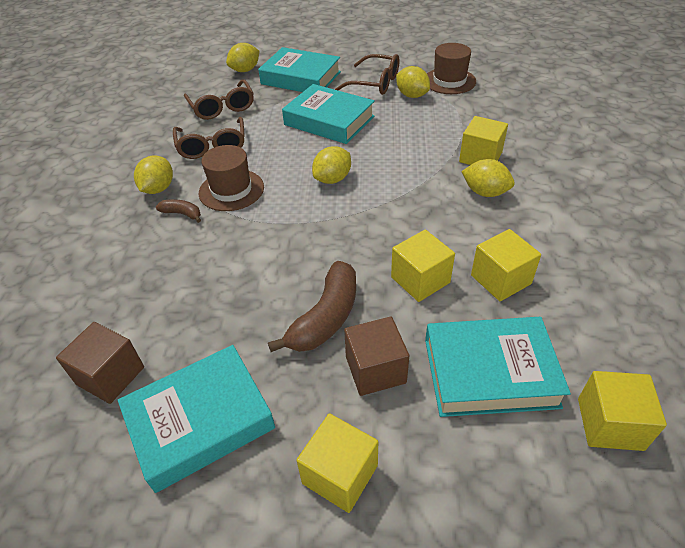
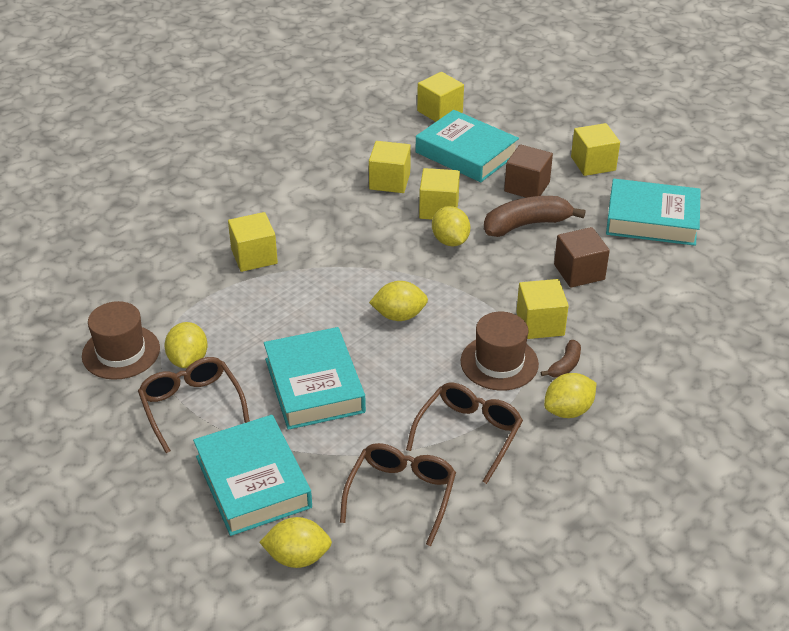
camera: 140 degrees left, 5 degrees down
brown cube [56,322,144,404] -> brown cube moved to [554,227,610,288]
brown banana [156,199,201,223] -> brown banana turned 120 degrees counterclockwise [541,340,581,377]
yellow lemon [461,159,515,197] -> yellow lemon moved to [432,206,470,246]
none -> yellow cube [516,279,569,339]

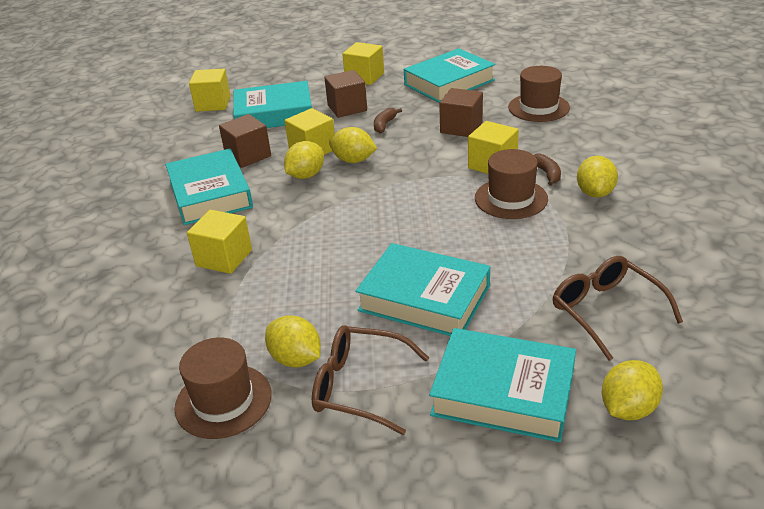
camera: 45 degrees left, 5 degrees down
yellow cube [369,141,411,193] -> brown cube [219,114,271,168]
yellow lemon [369,281,428,321] -> yellow lemon moved to [284,141,324,179]
brown glasses [406,382,523,484] -> none
brown banana [484,196,586,237] -> brown banana [374,108,402,133], size x0.51
none -> turquoise book [165,149,253,225]
none -> brown hat [508,66,570,122]

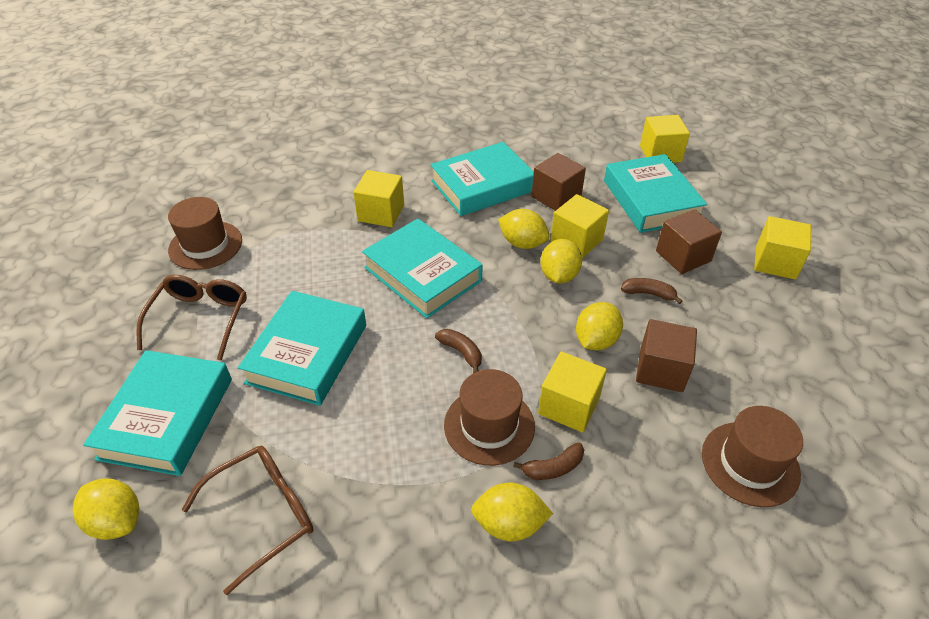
camera: 80 degrees right, 10 degrees up
yellow lemon [265,315,321,367] -> yellow lemon moved to [576,302,623,351]
turquoise book [404,48,495,103] -> turquoise book moved to [362,219,483,318]
none -> brown banana [435,329,482,373]

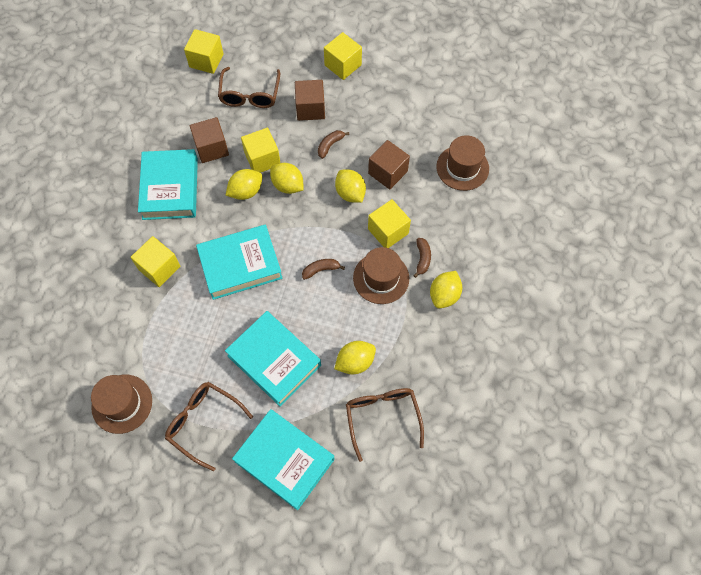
camera: 65 degrees left, 20 degrees up
yellow lemon [73,478,139,540] -> yellow lemon moved to [334,341,376,375]
turquoise book [604,154,707,233] -> brown glasses [218,67,280,108]

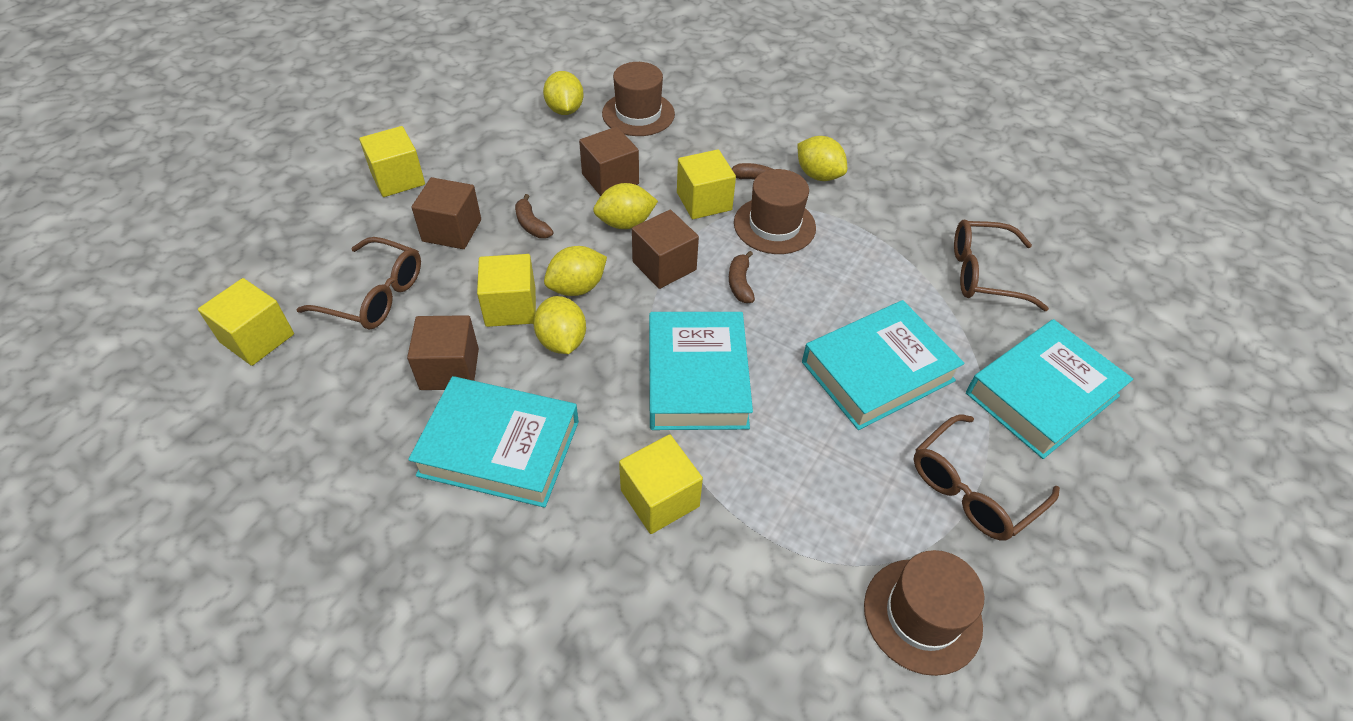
camera: 75 degrees left, 15 degrees down
yellow lemon [334,341,376,375] -> yellow lemon moved to [543,71,584,115]
none -> brown cube [632,210,699,289]

